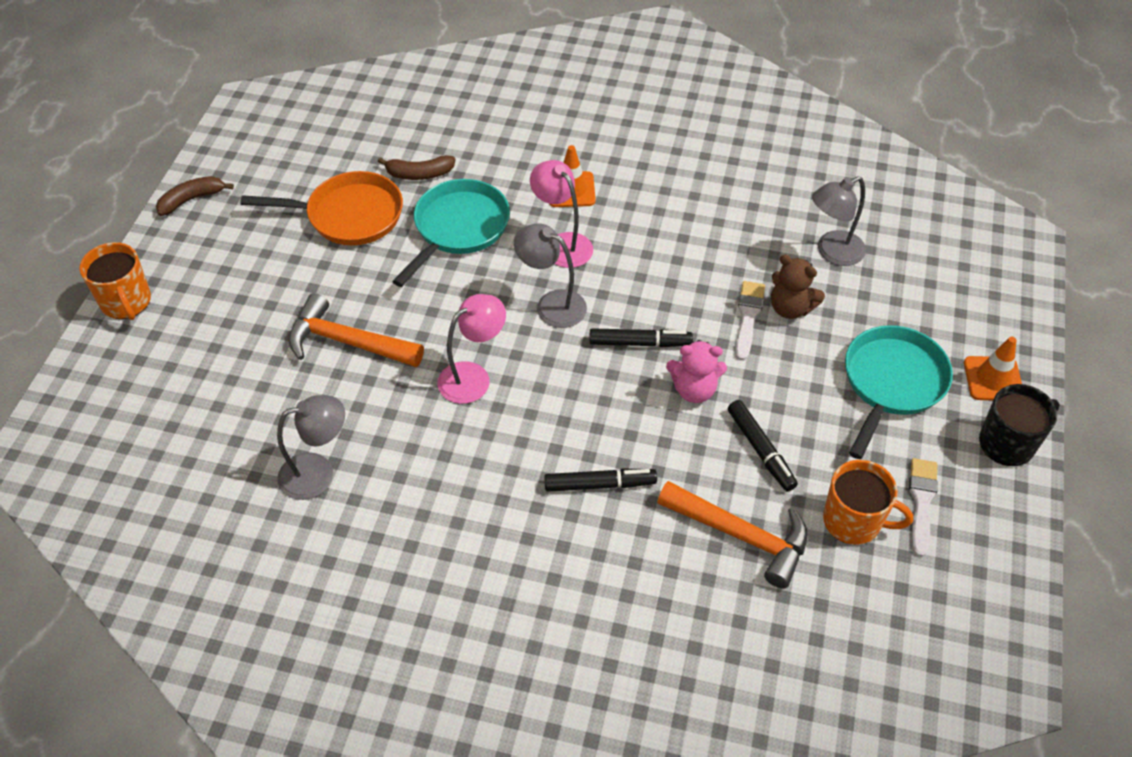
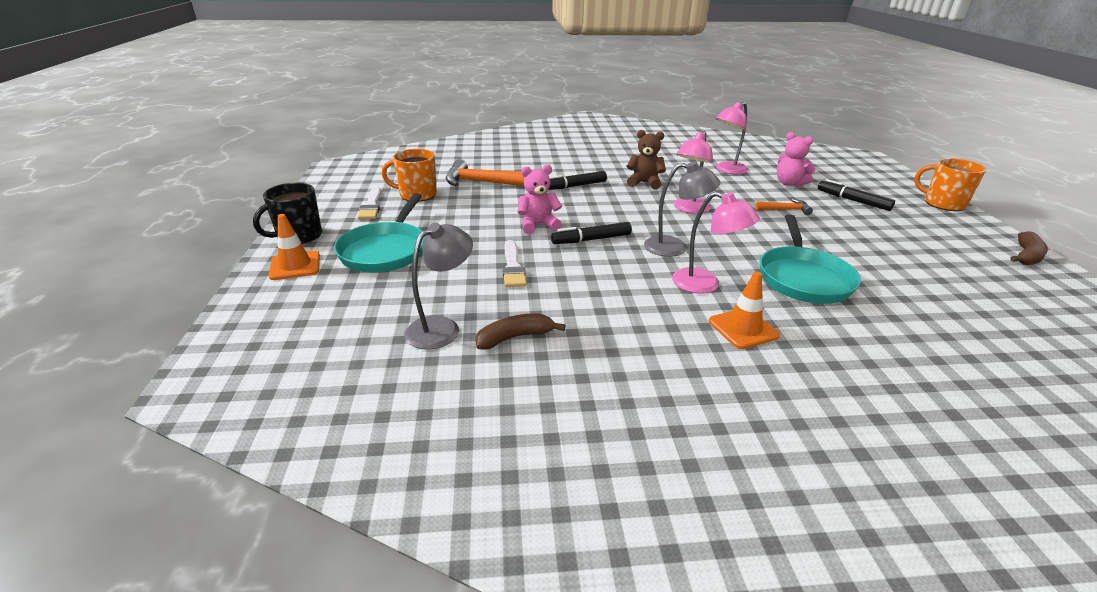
camera: 160 degrees right, 20 degrees down
orange pan [240,171,403,245] -> none
grey lamp [277,395,345,500] -> pink lamp [716,102,748,174]
orange hammer [289,293,424,367] -> orange hammer [756,199,813,215], size x0.52
brown banana [378,155,456,180] -> brown banana moved to [475,313,566,349]
black marker [728,400,798,491] -> black marker moved to [818,179,895,211]
brown teddy bear [771,255,825,319] -> brown teddy bear moved to [627,130,666,189]
none -> pink teddy bear [777,132,815,186]

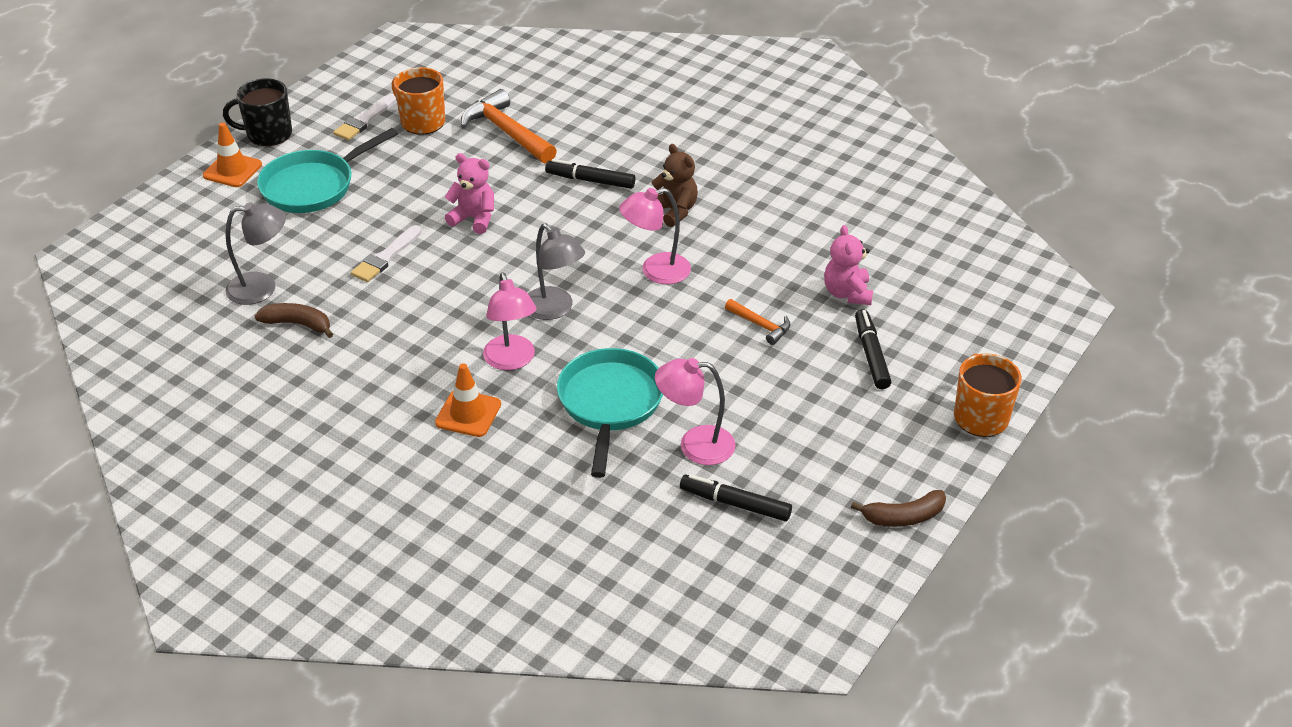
camera: 40 degrees right, 10 degrees up
black marker [551,222,632,244] -> black marker moved to [680,474,792,522]
pink lamp [716,102,748,174] -> pink lamp moved to [655,358,736,465]
turquoise pan [760,215,861,304] -> turquoise pan turned 135 degrees clockwise [557,348,663,478]

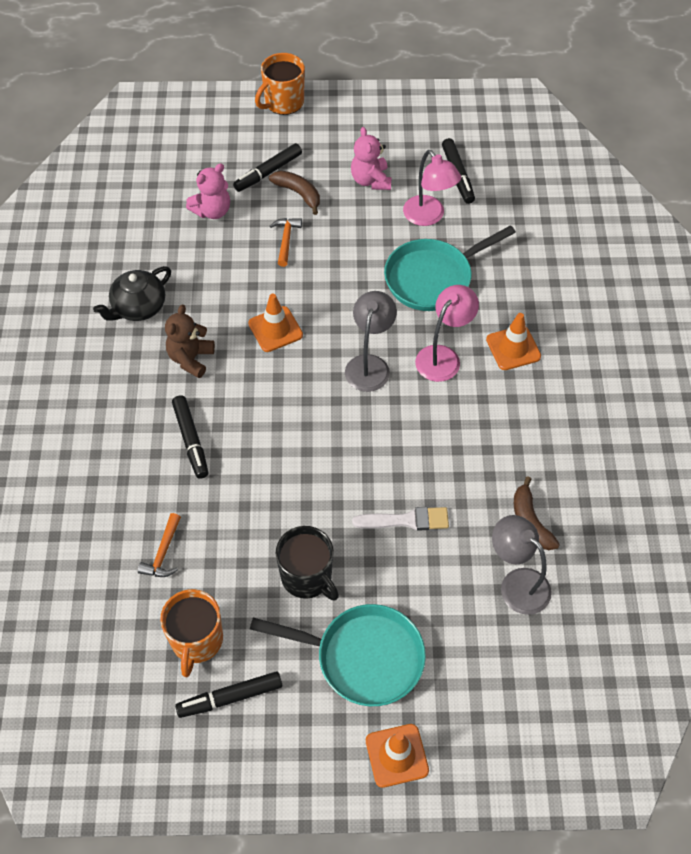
camera: 125 degrees left, 15 degrees up
black mug [223,78,292,146] -> black mug moved to [276,526,339,601]
white brush [333,94,397,140] -> black marker [175,671,282,718]
pink teddy bear [445,153,494,234] -> pink teddy bear moved to [351,127,392,190]
orange hammer [461,89,557,164] -> orange hammer [138,513,181,577], size x0.52
pink lamp [619,188,691,284] -> orange traffic cone [248,294,303,352]
brown banana [851,490,946,527] -> brown banana moved to [269,171,320,215]
none -> black teapot [93,266,171,321]

